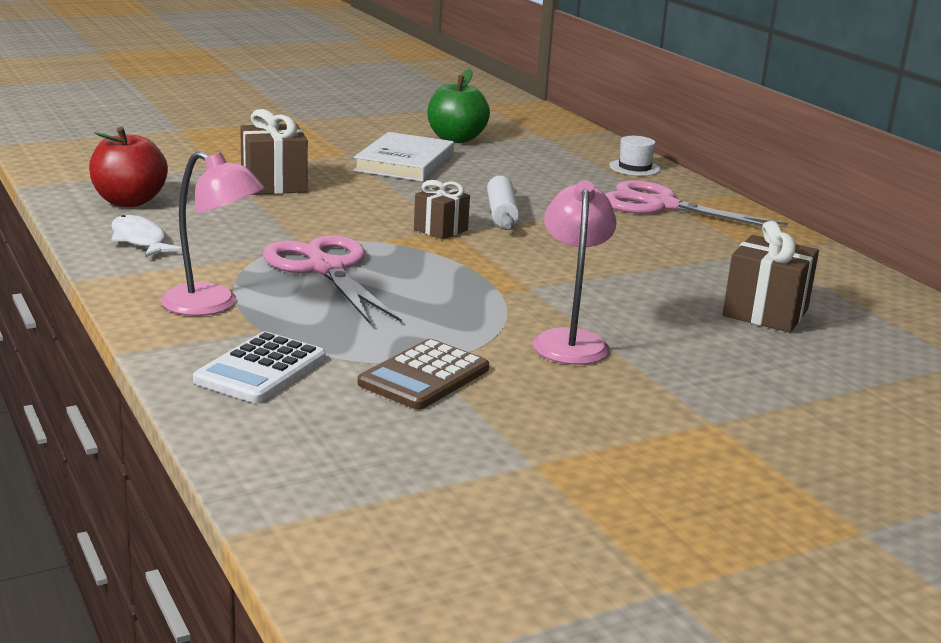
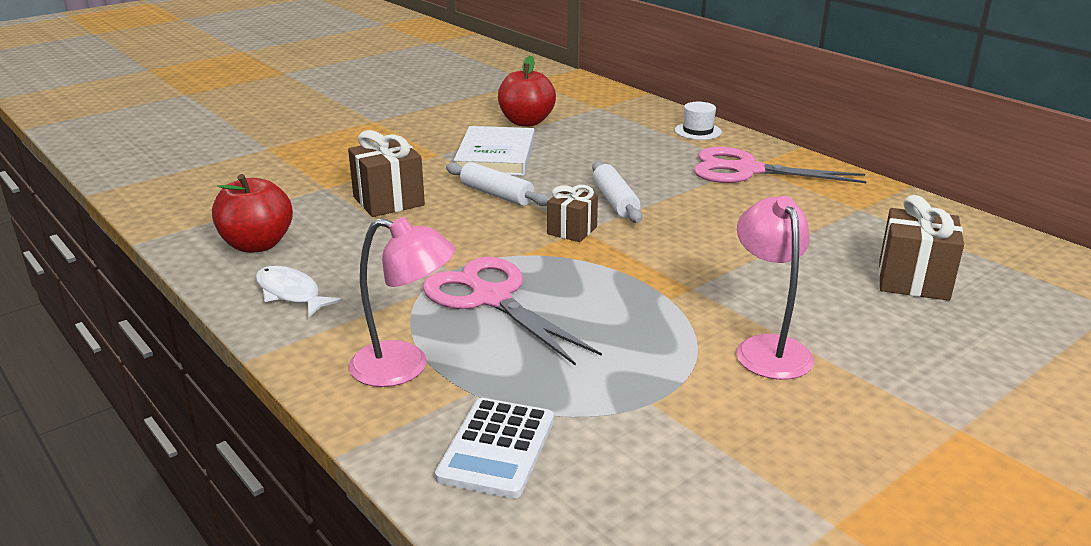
camera: 10 degrees left, 5 degrees up
brown calculator [358,339,489,410] -> none
green apple [427,69,490,143] -> red apple [498,56,556,126]
none -> white rolling pin [446,162,550,206]

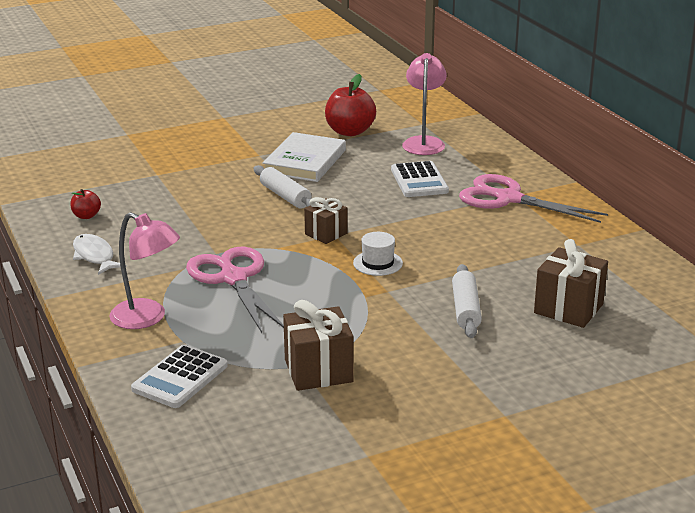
camera: 15 degrees right, 0 degrees up
red apple [212,174,293,253] -> red apple [70,189,101,219], size x0.51
brown gift [348,130,425,217] -> brown gift moved to [283,300,354,391]
white rolling pin [592,161,642,223] -> white rolling pin moved to [452,264,482,338]
white hat [675,102,722,140] -> white hat moved to [353,232,403,276]
pink lamp [736,196,814,380] -> pink lamp moved to [402,53,447,155]
none -> white calculator [391,161,449,197]

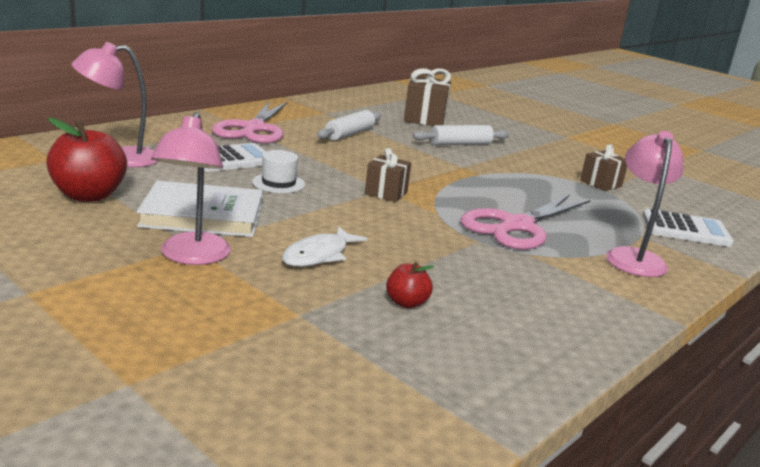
camera: 115 degrees left, 5 degrees down
red apple [70,189,101,219] -> red apple moved to [386,262,434,308]
white fish [73,234,127,275] -> white fish moved to [282,226,368,267]
white rolling pin [254,165,312,209] -> white rolling pin moved to [317,110,381,141]
brown gift [283,300,354,391] -> brown gift [580,144,627,191], size x0.64
white hat [353,232,403,276] -> white hat moved to [252,150,305,193]
none -> pink lamp [151,112,231,265]

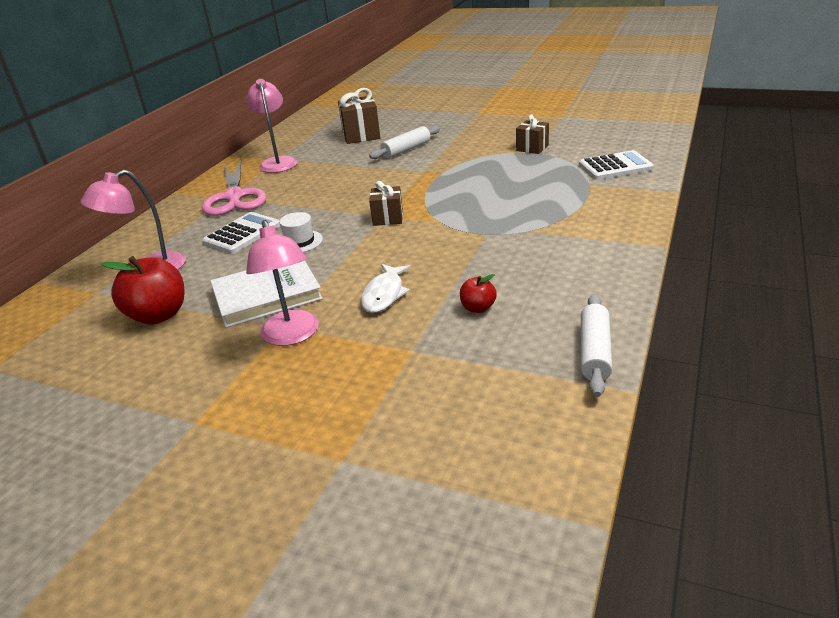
camera: 15 degrees left, 10 degrees up
white rolling pin [317,110,381,141] -> white rolling pin moved to [581,294,613,397]
pink scissors [461,194,591,250] -> none
pink lamp [606,131,683,277] -> pink lamp moved to [246,79,297,173]

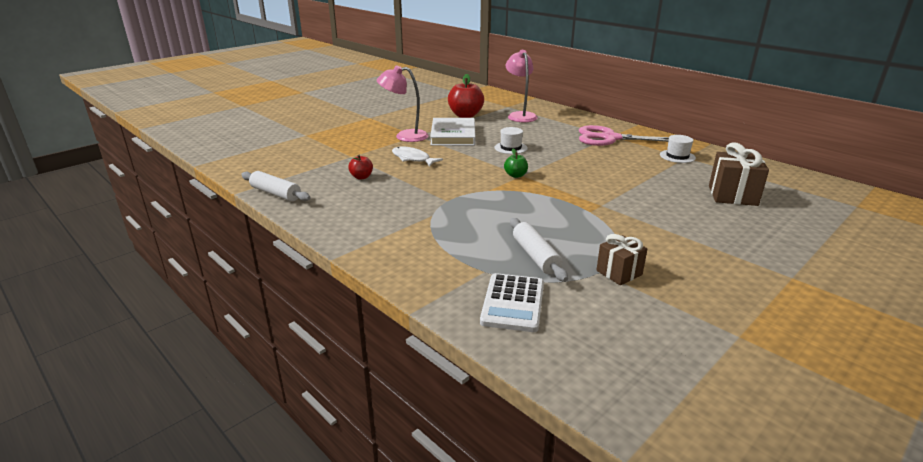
camera: 110 degrees right, 5 degrees down
white calculator [202,212,280,254] -> none
pink lamp [246,79,297,173] -> white hat [660,135,696,163]
white rolling pin [369,126,440,159] -> white rolling pin moved to [510,218,568,282]
brown gift [369,181,403,226] -> green apple [504,149,528,178]

